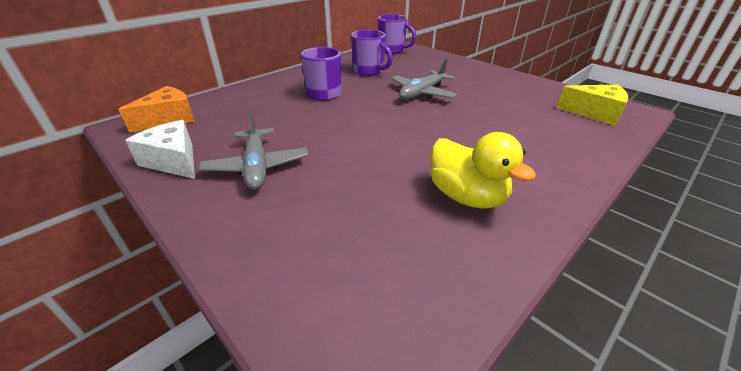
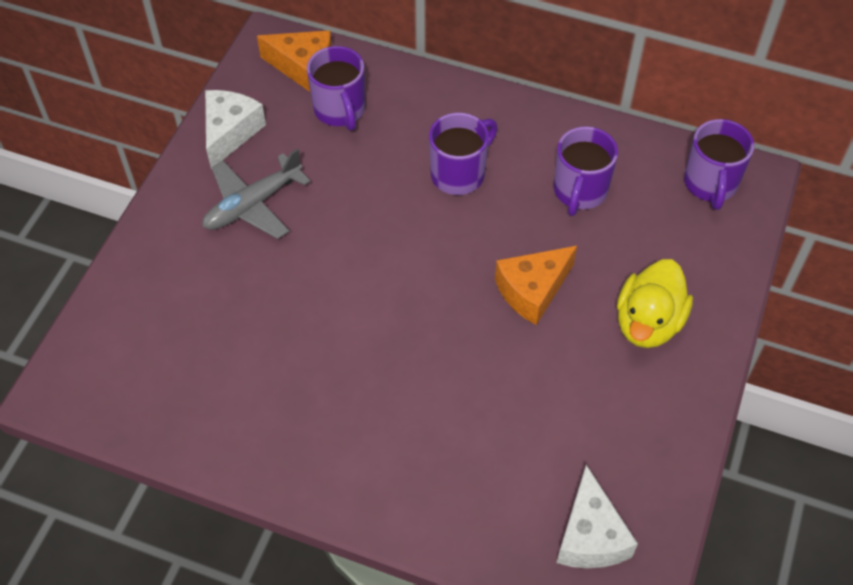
camera: 65 degrees right, 20 degrees up
grey plane [391,59,457,100] -> orange cheese [495,246,577,325]
yellow duck [431,132,536,209] -> yellow duck moved to [617,259,693,348]
yellow cheese [556,85,628,126] -> white cheese [556,465,638,568]
none -> purple mug [307,46,365,131]

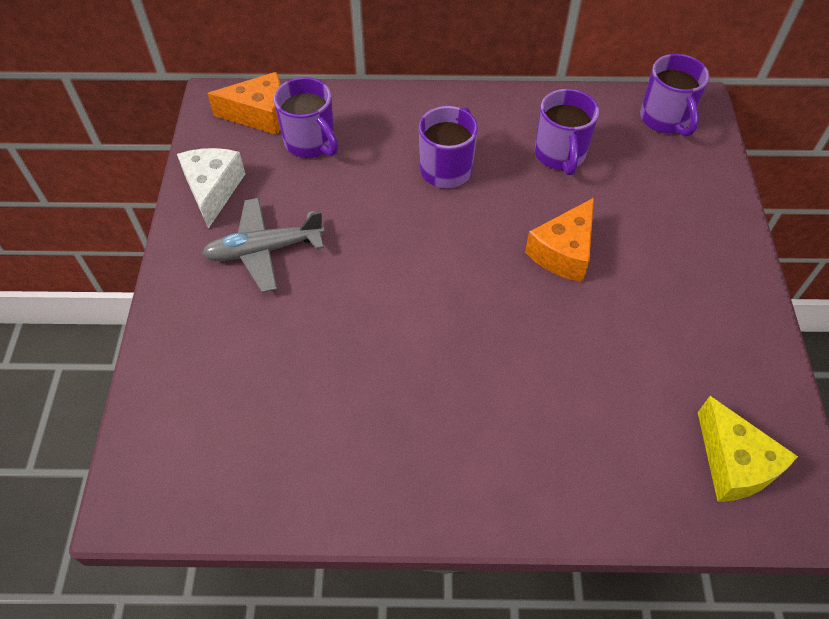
camera: 20 degrees left, 0 degrees up
grey plane [202,148,311,239] -> grey plane turned 45 degrees clockwise [202,198,325,292]
white cheese [556,465,638,568] -> yellow cheese [698,396,798,502]
yellow duck [617,259,693,348] -> none

